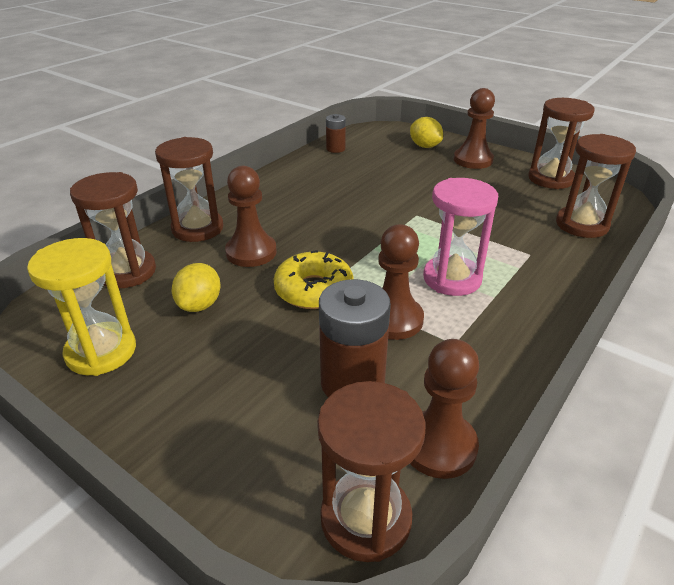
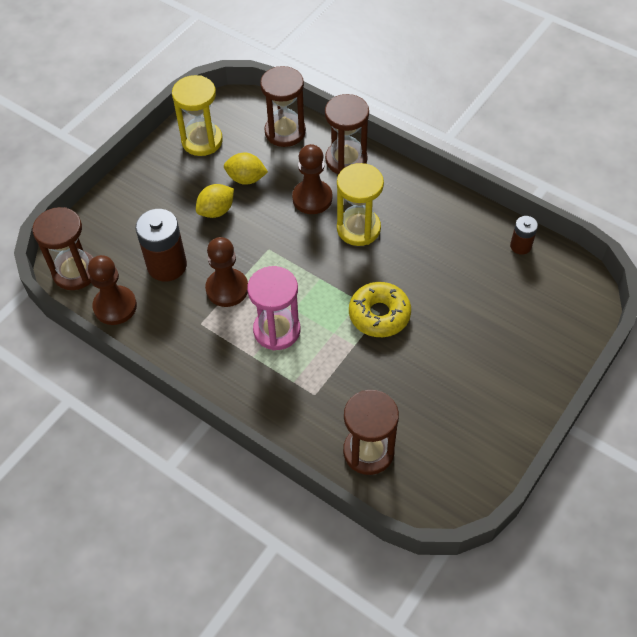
camera: 90 degrees right, 20 degrees up
yellow donut [274,250,354,309] -> yellow donut moved to [349,282,411,337]
yellow lemon [410,117,443,148] -> yellow lemon moved to [196,184,234,218]
brown pawn [454,88,495,169] -> none
brown hourglass [528,98,595,189] -> none
none -> yellow hourglass [337,163,384,246]

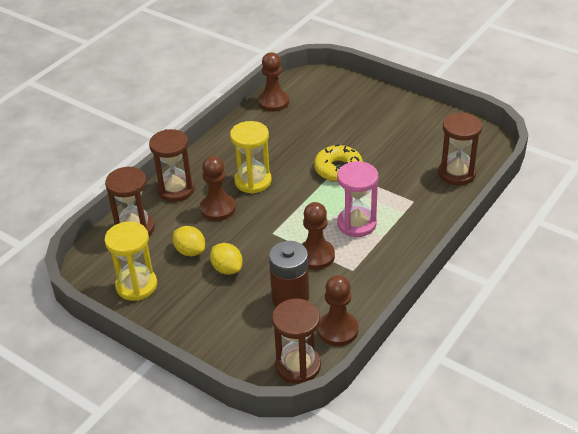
camera: 90 degrees left, 15 degrees down
yellow lemon [224,153,268,185] -> yellow lemon turned 60 degrees counterclockwise [173,226,205,256]
brown battery [510,216,538,255] -> brown pawn [258,52,289,112]

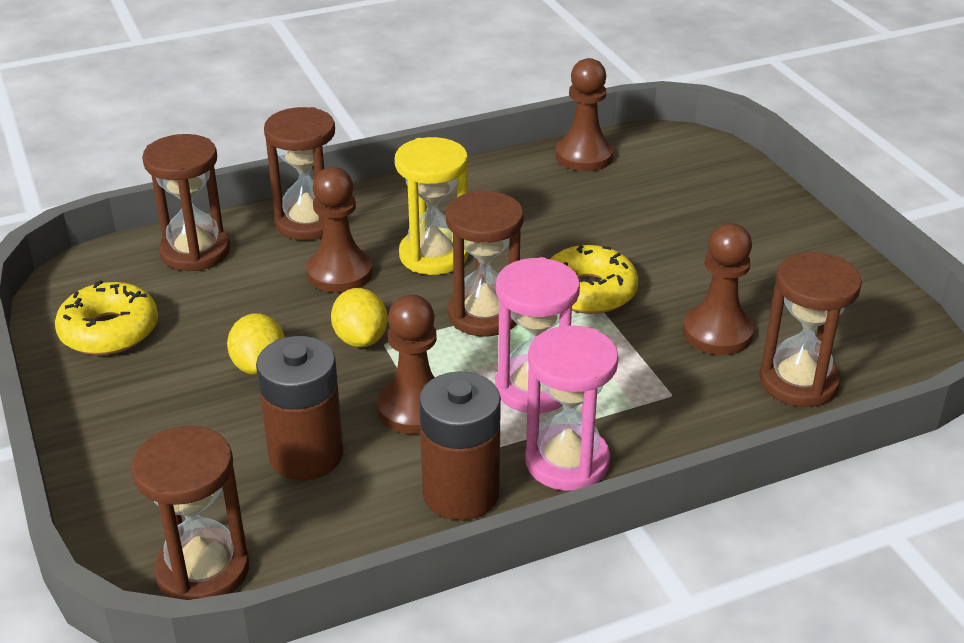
camera: 30 degrees right, 5 degrees down
yellow hourglass [105,222,157,301] -> yellow donut [55,280,158,355]
yellow lemon [173,226,205,256] -> yellow lemon moved to [331,288,387,347]
brown pawn [318,275,358,346] -> brown pawn moved to [683,223,754,355]
none -> brown battery [419,371,501,520]
none -> brown hourglass [446,190,524,336]
none -> pink hourglass [525,325,619,491]

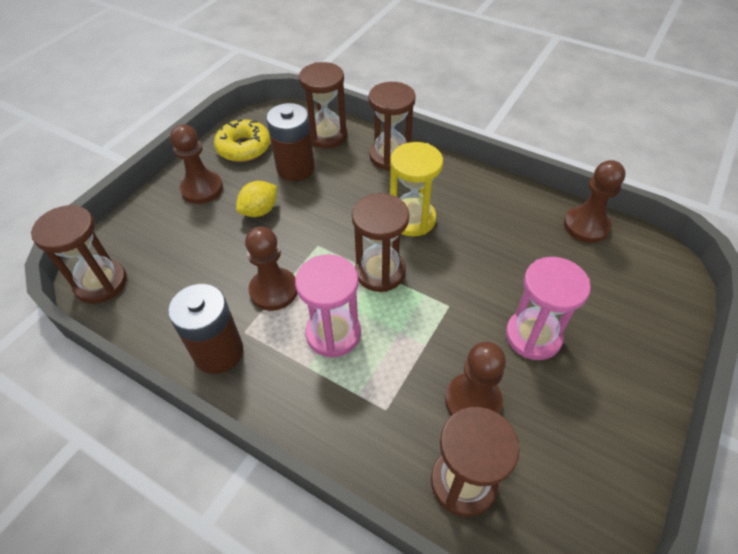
camera: 55 degrees right, 15 degrees up
brown battery [256,336,343,480] -> brown battery moved to [267,103,315,181]
brown pawn [306,167,373,293] -> brown pawn moved to [170,124,223,204]
yellow lemon [331,288,387,347] -> none
pink hourglass [525,325,619,491] -> pink hourglass moved to [506,257,591,360]
yellow donut [550,245,638,314] -> none

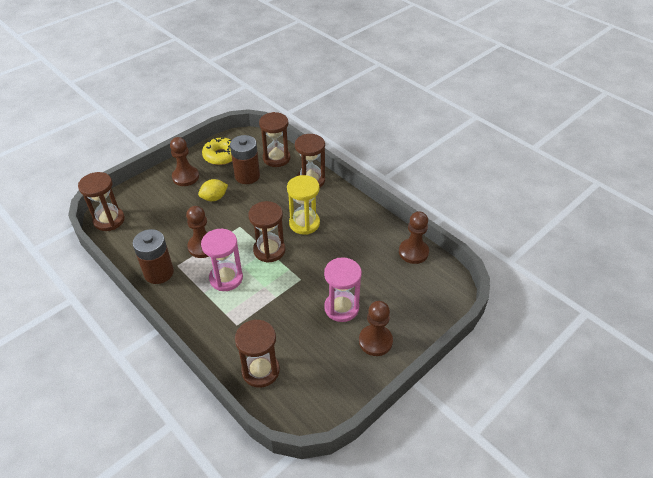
camera: 15 degrees right, 5 degrees down
brown pawn [445,341,506,416] -> brown pawn moved to [359,301,393,356]

